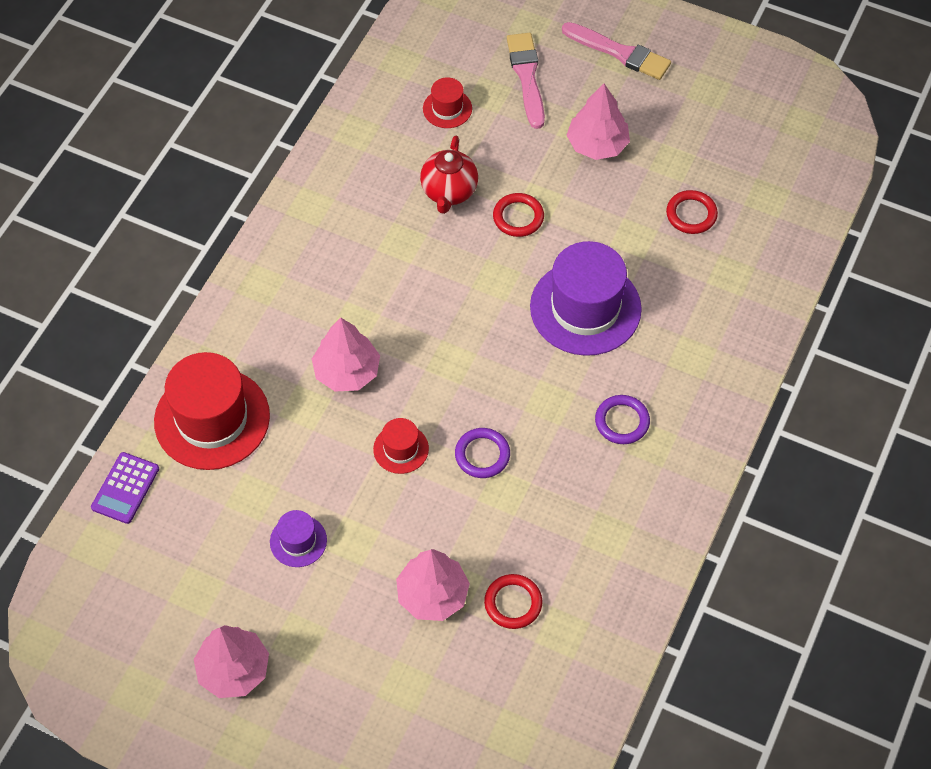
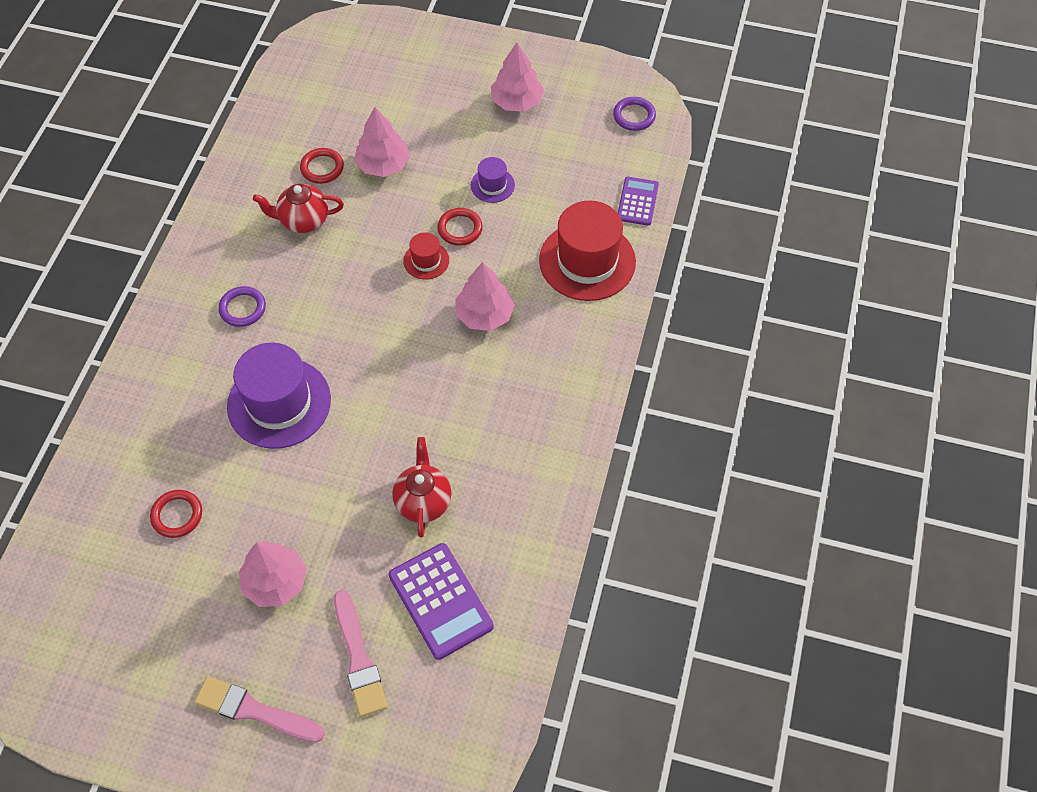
camera: 170 degrees right, 0 degrees up
red hat [423,77,472,128] -> purple calculator [389,543,494,660]
purple ring [455,428,510,478] -> purple ring moved to [613,97,656,131]
red ring [493,193,544,237] -> red ring moved to [437,208,483,246]
none -> red teapot [253,184,344,233]

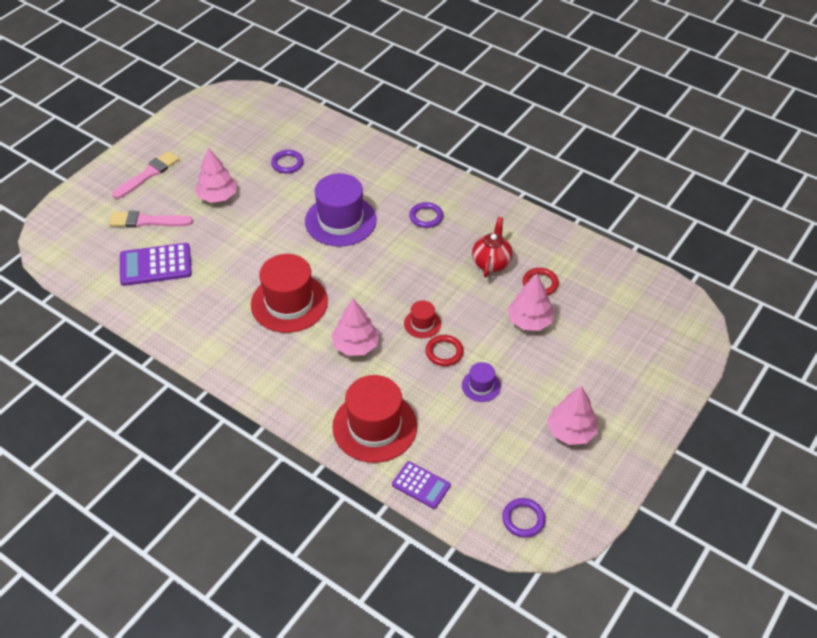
camera: 110 degrees right, 10 degrees down
red ring [150,490,202,538] -> purple ring [271,150,304,173]
red teapot [392,437,452,538] -> none
none -> red hat [251,254,328,333]

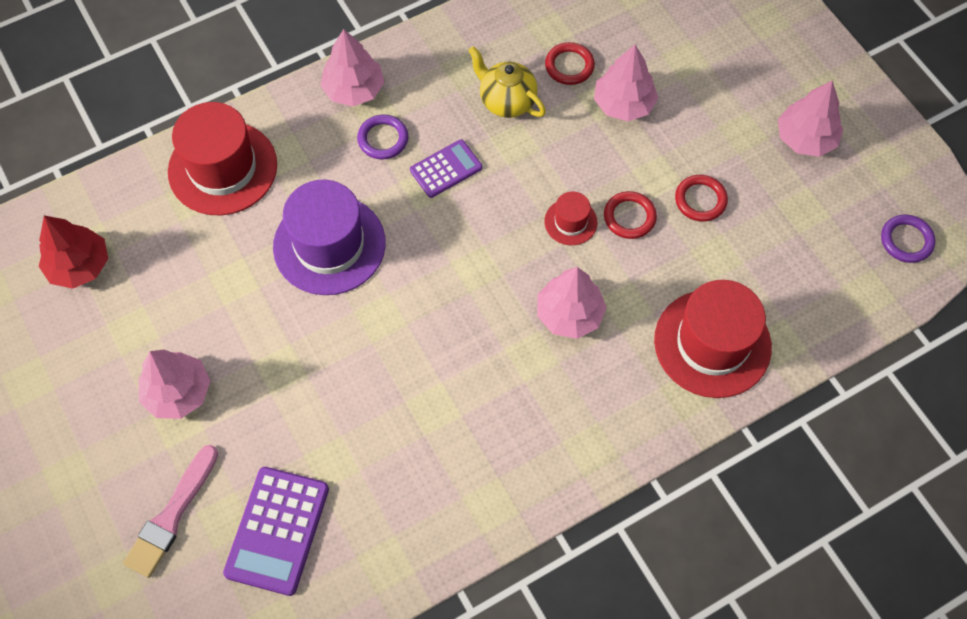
camera: 65 degrees left, 15 degrees up
pink brush [112,151,180,199] -> none
red hat [251,254,328,333] -> red hat moved to [168,102,277,215]
purple ring [271,150,304,173] -> none
purple calculator [392,461,451,509] -> purple calculator moved to [410,139,482,198]
purple hat [462,362,501,402] -> red ring [675,175,728,222]
red teapot [472,217,513,277] -> yellow teapot [468,46,546,118]
none -> red tree [39,215,108,289]
none -> pink tree [320,29,384,106]

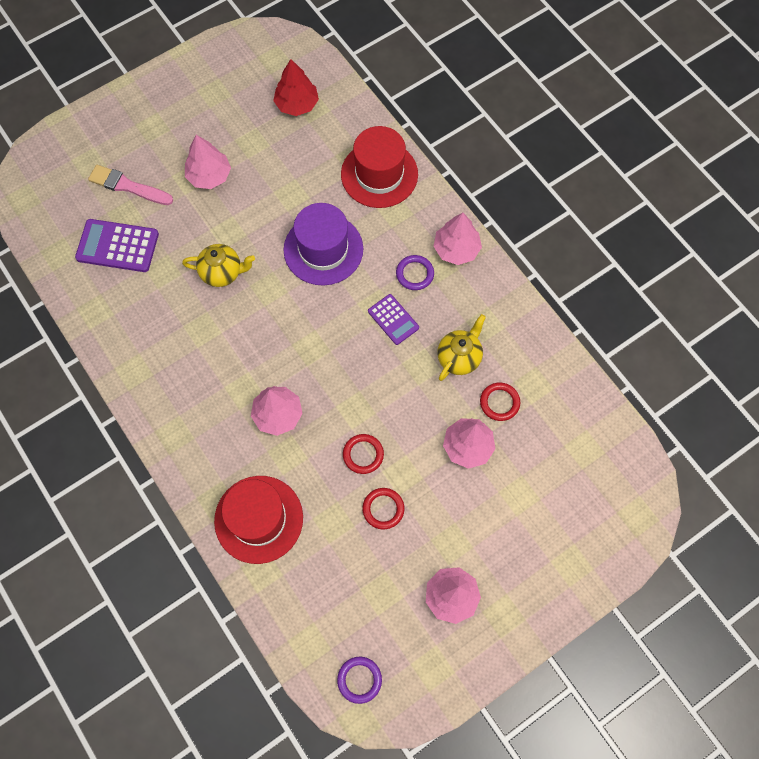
camera: 85 degrees right, 5 degrees up
red hat [544,191,598,245] -> none
none -> yellow teapot [182,244,255,287]

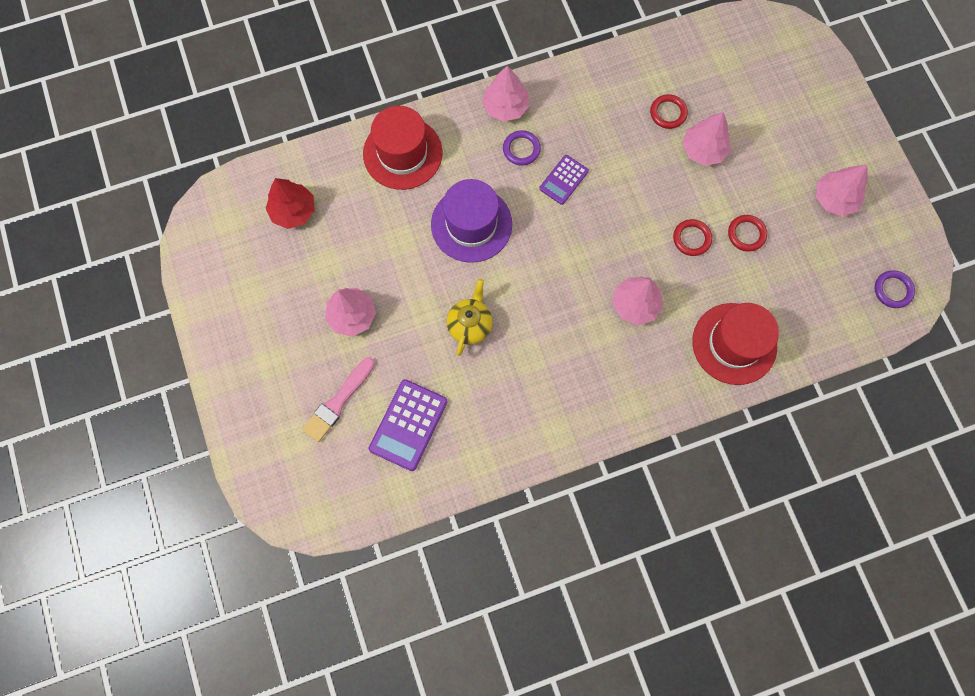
camera: 75 degrees left, 5 degrees up
purple calculator [368,294,419,345] -> purple calculator turned 150 degrees clockwise [539,155,589,205]
yellow teapot [437,314,486,381] -> none

